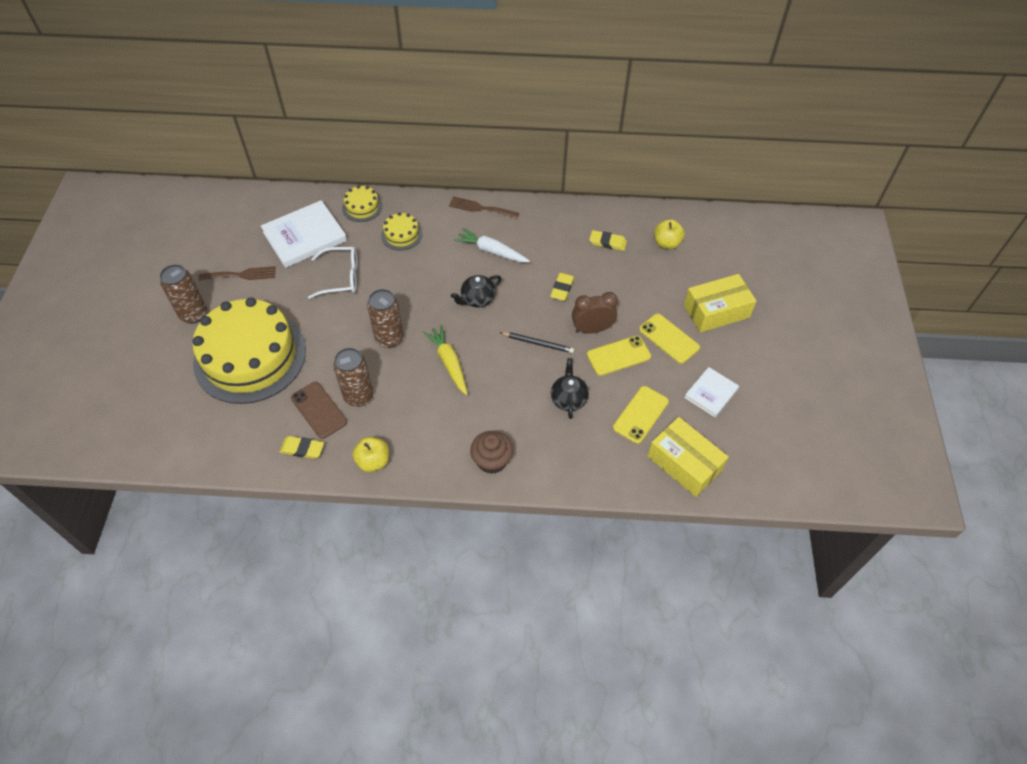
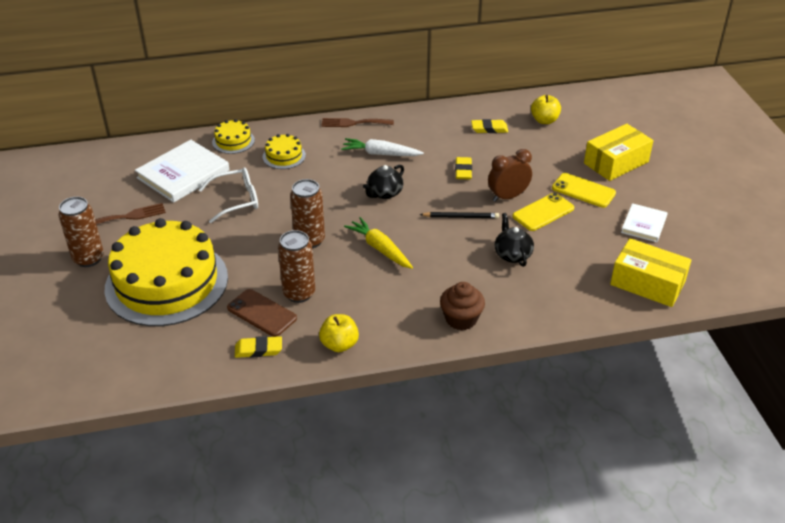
camera: 15 degrees left, 15 degrees down
yellow phone [613,386,669,444] -> none

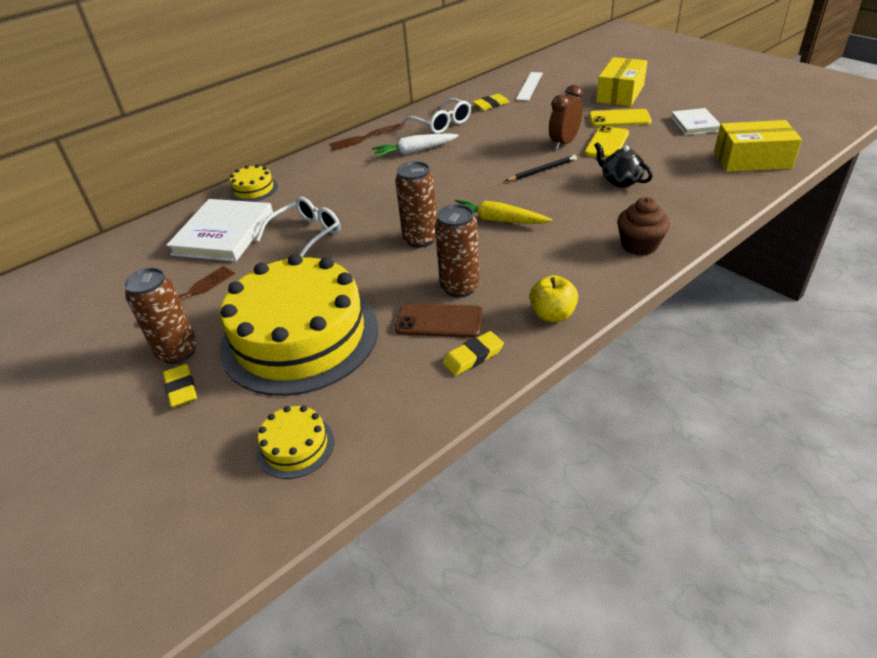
camera: 25 degrees left, 0 degrees up
yellow cake [263,134,306,169] -> yellow cake moved to [257,406,334,479]
black teapot [363,165,404,199] -> none
yellow eraser [455,157,472,179] -> yellow eraser moved to [163,364,197,408]
yellow apple [531,95,561,124] -> white ruler [516,72,543,101]
none -> white glasses [403,98,471,134]

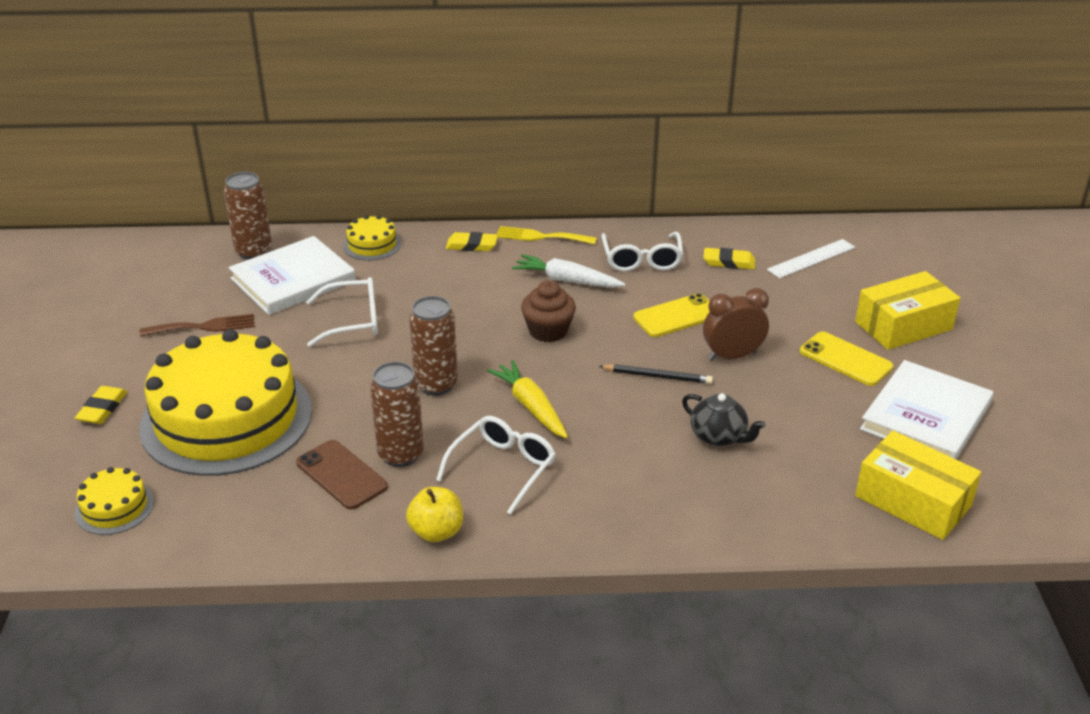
camera: 35 degrees right, 5 degrees down
brown can [124,268,197,364] -> brown can moved to [224,172,272,260]
brown fork [329,124,403,151] -> yellow fork [497,226,597,244]
yellow eraser [442,331,504,376] -> yellow eraser moved to [446,232,498,251]
yellow phone [585,126,629,159] -> yellow phone moved to [633,293,710,337]
black teapot [594,142,653,187] -> black teapot turned 135 degrees clockwise [682,393,766,446]
brown cupcake [617,197,670,256] -> brown cupcake moved to [521,281,576,342]
white book [671,108,720,135] -> white book [860,360,993,459], size x1.75
none -> white glasses [436,416,556,515]

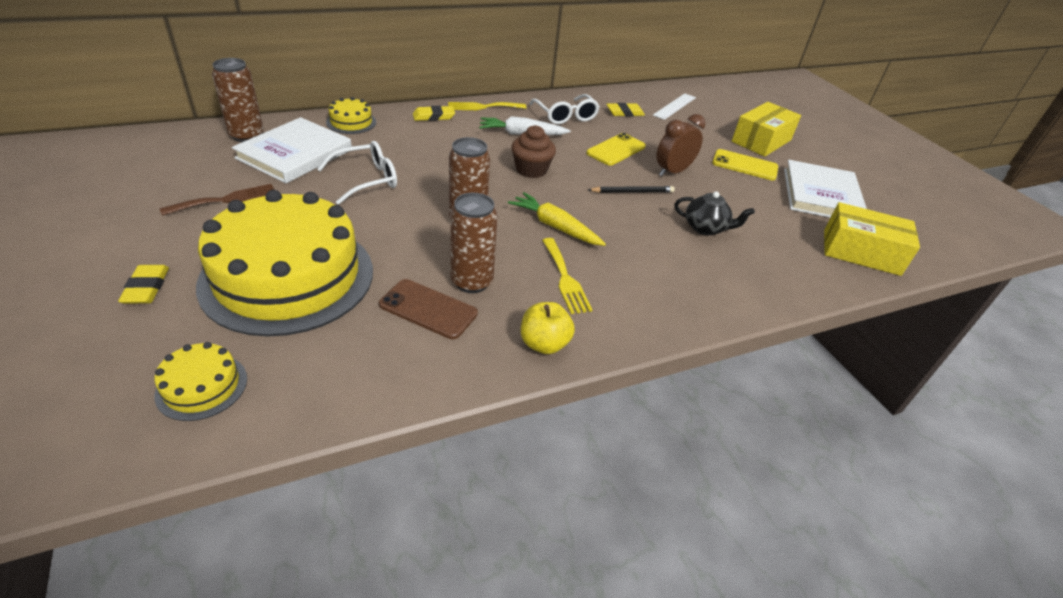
camera: 25 degrees left, 5 degrees up
white glasses [436,416,556,515] -> yellow fork [542,238,592,314]

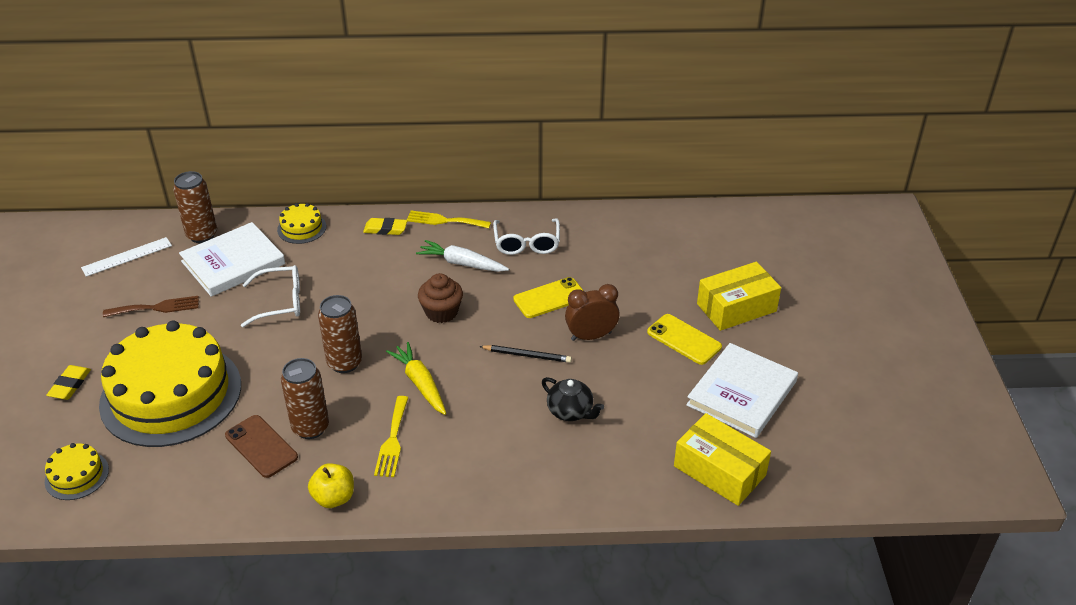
camera: 25 degrees right, 0 degrees up
yellow eraser [606,103,645,116] -> none
white ruler [653,93,696,120] -> white ruler moved to [81,237,172,277]

